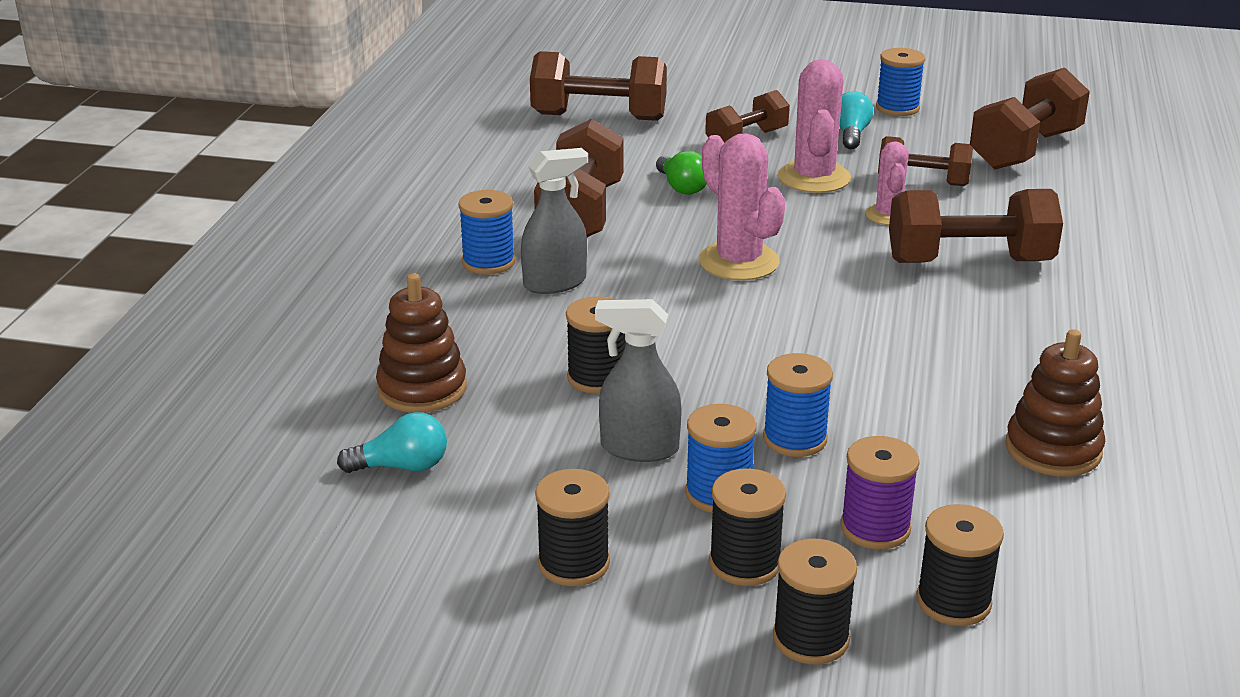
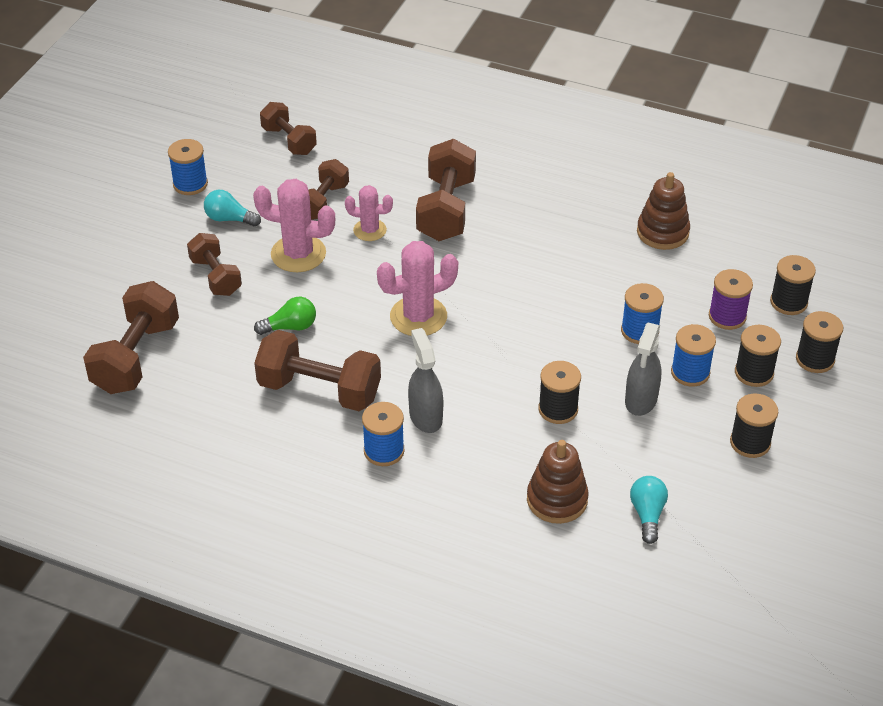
camera: 80 degrees left, 15 degrees up
brown dumbbell [970,68,1090,170] -> brown dumbbell [260,102,317,155], size x0.63

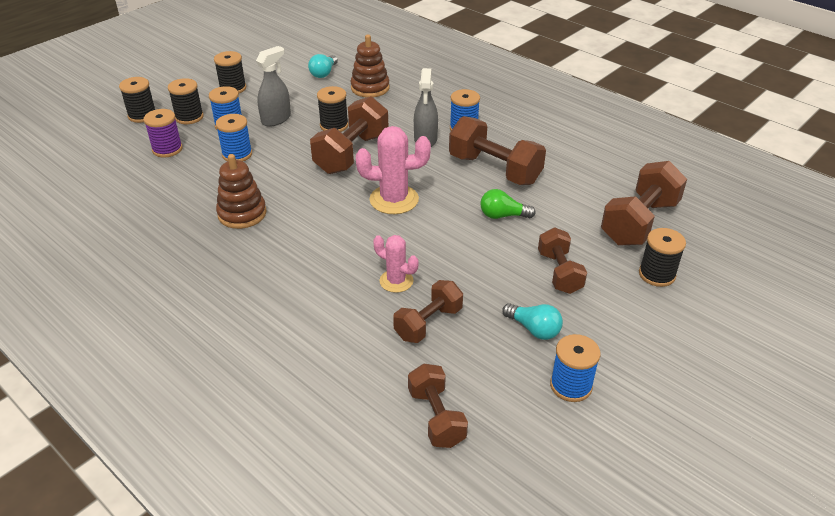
camera: 160 degrees left, 5 degrees down
pink cactus [253,179,335,272] -> none
brown dumbbell [416,139,476,241] -> brown dumbbell moved to [310,96,388,174]
brown stacking toy [637,172,690,250] -> brown stacking toy moved to [216,154,267,229]
black spool [770,255,816,315] -> black spool moved to [639,228,686,287]

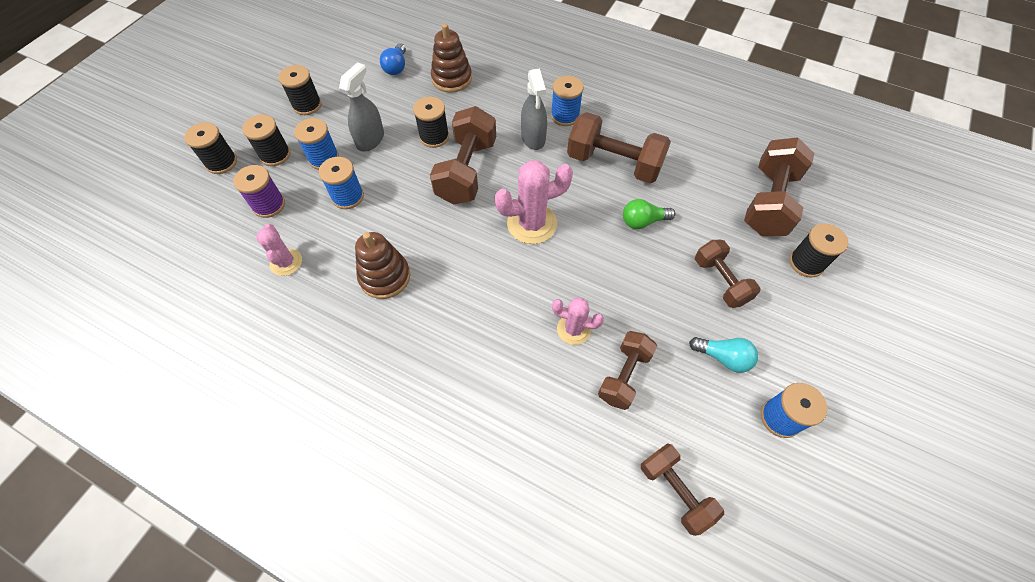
camera: 15 degrees left, 20 degrees up
turquoise light bulb [308,54,338,78] -> blue light bulb [380,43,406,75]
none -> pink cactus [256,224,302,276]

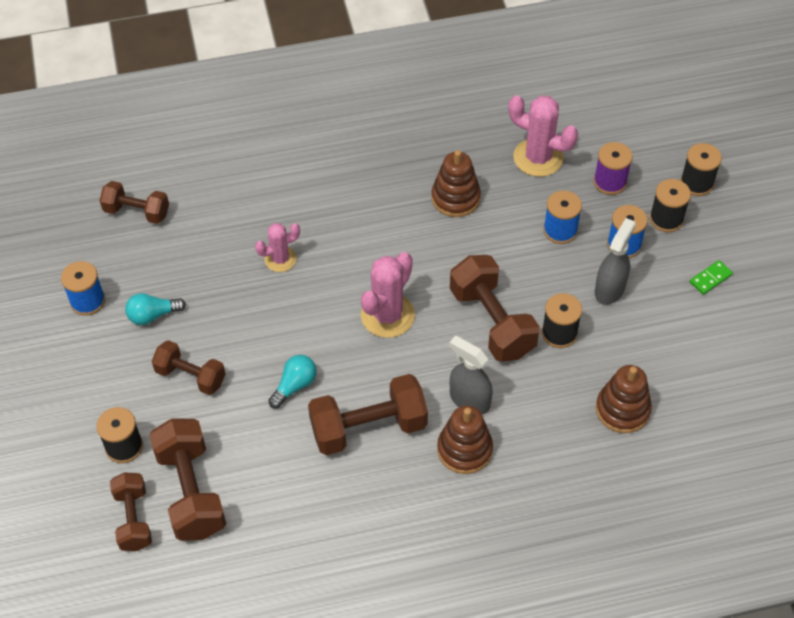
camera: 140 degrees right, 5 degrees down
pink cactus [256,224,302,276] -> pink cactus [508,95,578,177], size x1.64
black spool [278,65,322,115] -> green domino [690,260,733,295]
grey spray bottle [339,62,384,151] -> grey spray bottle turned 135 degrees counterclockwise [595,218,636,305]
blue light bulb [380,43,406,75] -> none
blue spool [551,76,584,126] -> brown stacking toy [437,405,493,474]
brown dumbbell [598,331,657,410] -> brown dumbbell moved to [110,472,152,551]
green light bulb [623,199,676,229] -> turquoise light bulb [268,355,317,408]

